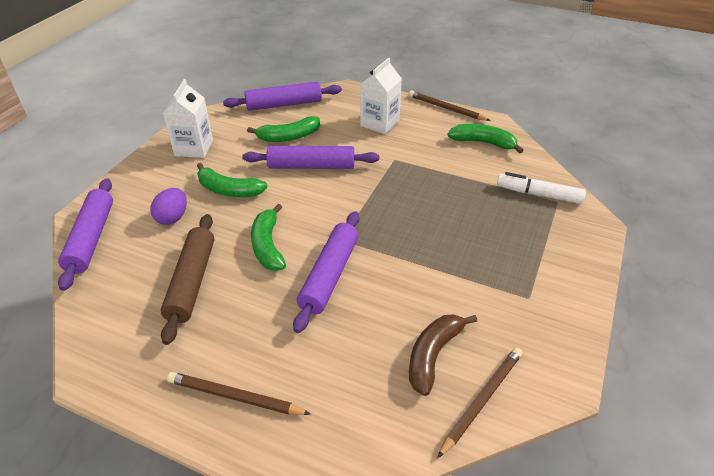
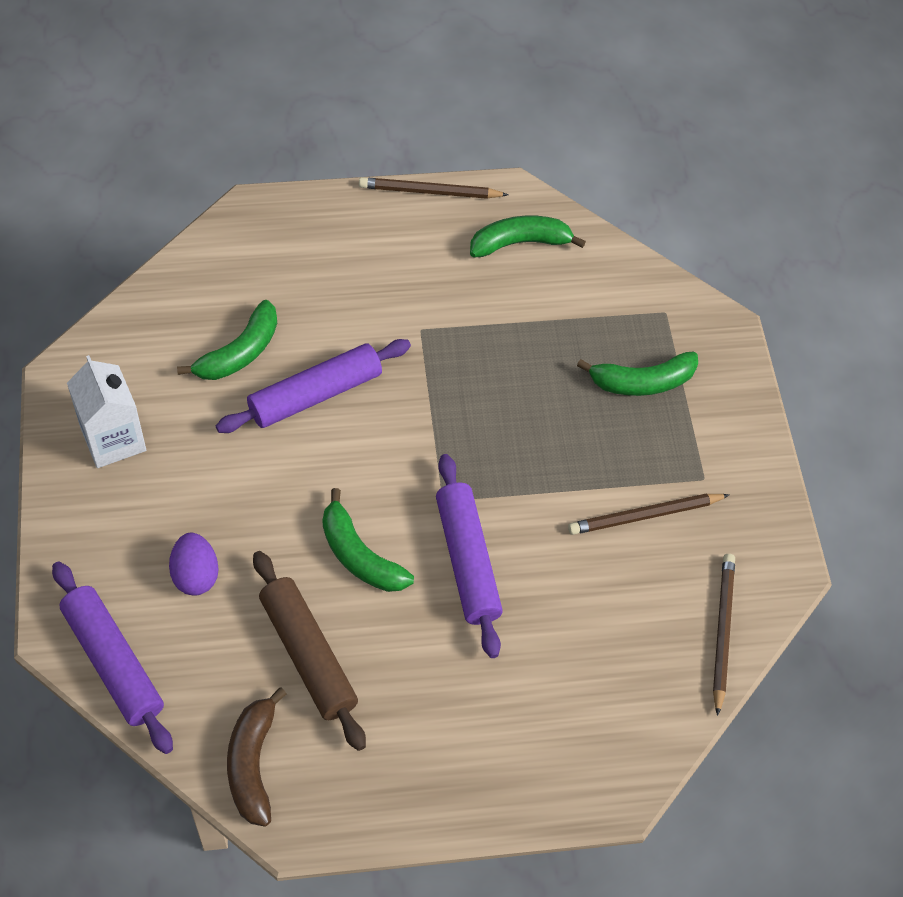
camera: 35 degrees left, 15 degrees up
brown pencil [167,372,310,415] -> brown pencil moved to [568,493,729,535]
green banana [197,163,268,197] -> green banana moved to [577,352,698,396]
purple rolling pin [223,82,342,111] -> none
white carton [360,58,402,134] -> none
brown banana [409,314,477,396] -> brown banana moved to [227,687,287,827]
white marker [497,172,586,204] -> none

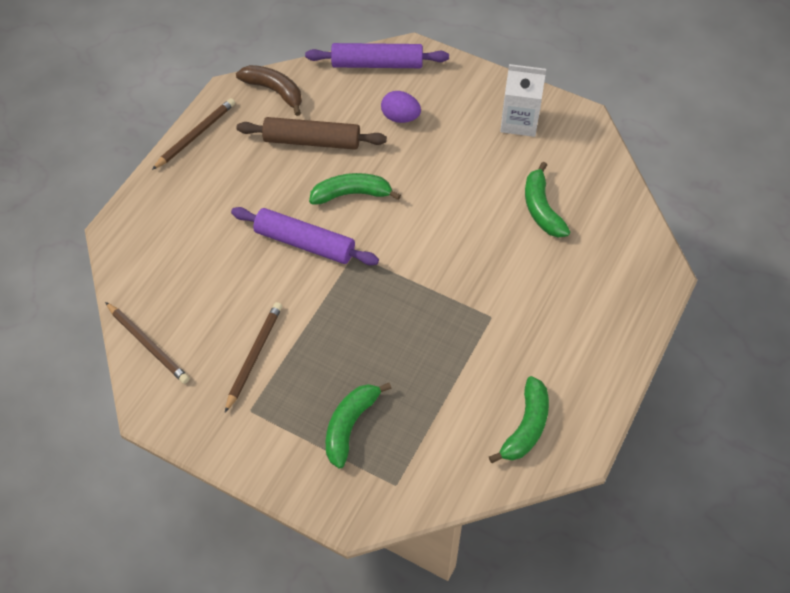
camera: 130 degrees right, 0 degrees up
purple rolling pin [216,339,411,433] -> none
brown pencil [359,177,508,199] -> brown pencil moved to [152,98,235,170]

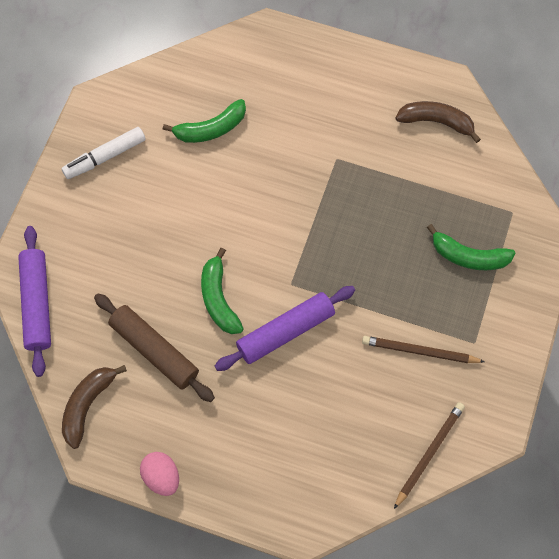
camera: 100 degrees left, 10 degrees up
brown pencil [152,98,235,170] -> pink egg [140,452,179,496]
purple rolling pin [231,207,379,265] -> purple rolling pin turned 45 degrees clockwise [215,286,355,371]
brown rolling pin [236,117,387,150] -> brown rolling pin turned 45 degrees counterclockwise [94,294,215,402]
purple egg [381,91,421,123] -> none
green banana [489,376,549,463] -> brown banana [395,101,481,143]
white carton [500,64,546,137] -> white marker [61,127,146,179]

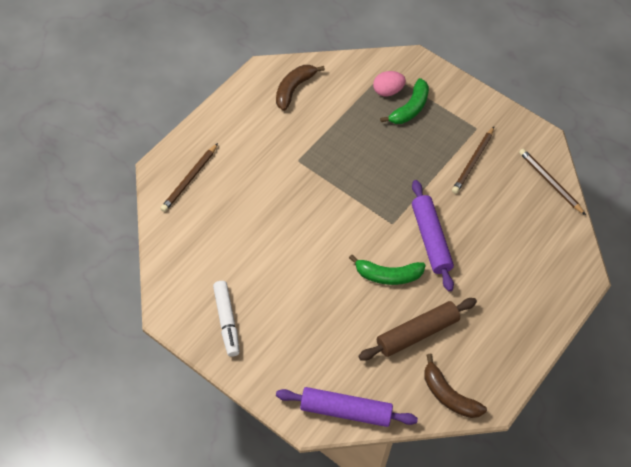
camera: 75 degrees left, 10 degrees down
pink egg [140,452,179,496] -> pink egg moved to [373,71,406,97]
green banana [163,99,246,143] -> none
none -> brown pencil [160,143,218,212]

